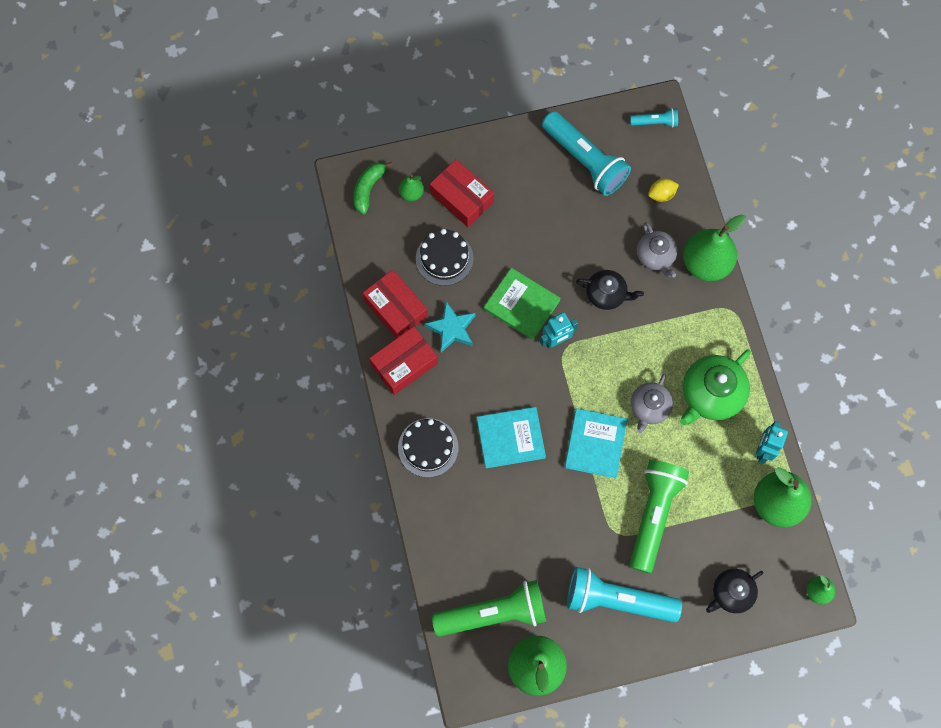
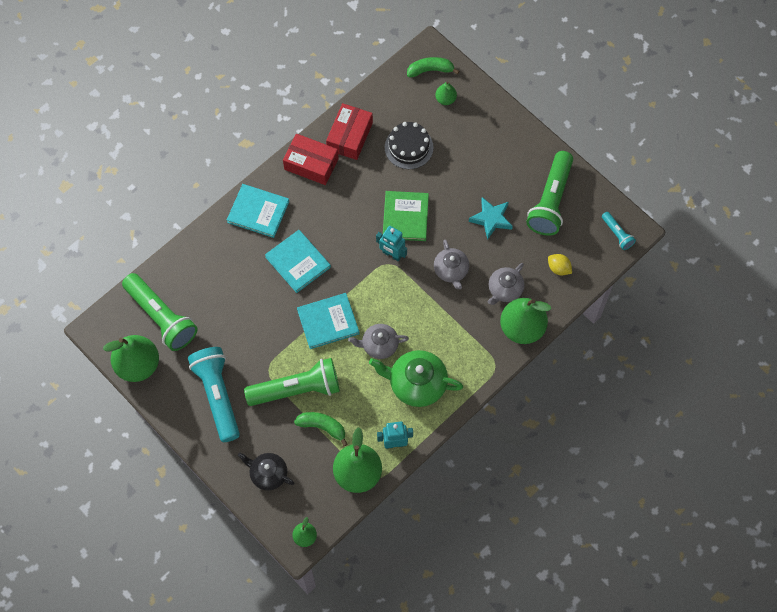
camera: 60 degrees right, 5 degrees down
black cake [398,418,459,478] -> turquoise book [227,184,289,238]
turquoise star [425,301,476,353] -> turquoise star moved to [469,197,513,240]
red box [430,159,494,227] -> none
turquoise flashlight [542,111,631,196] -> green flashlight [526,151,573,236]
black teapot [576,270,644,310] -> grey teapot [434,240,469,289]
none -> green banana [294,412,348,446]

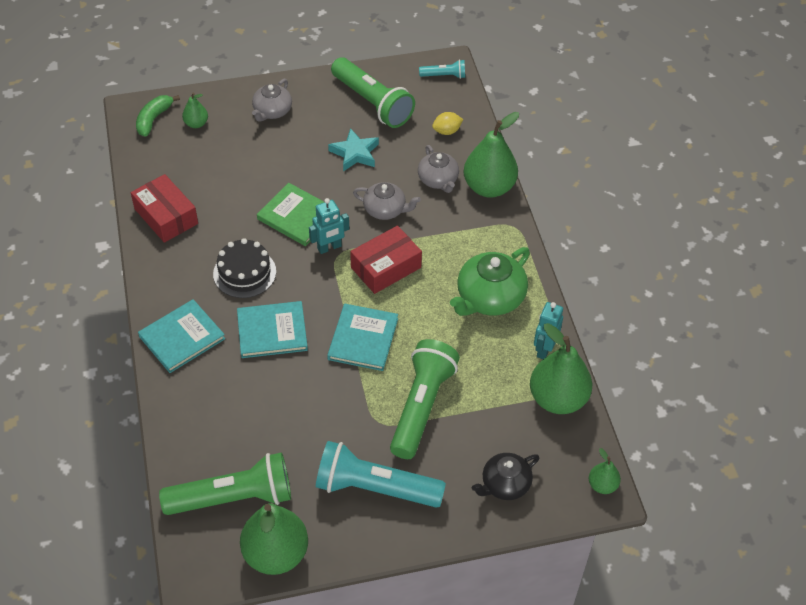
camera: 60 degrees left, 15 degrees down
red box [283,134,339,185] -> red box moved to [350,226,422,294]
green banana [294,412,348,446] -> none
grey teapot [348,324,409,359] -> grey teapot moved to [252,79,292,122]
black cake [385,122,434,169] -> black cake moved to [213,238,276,298]

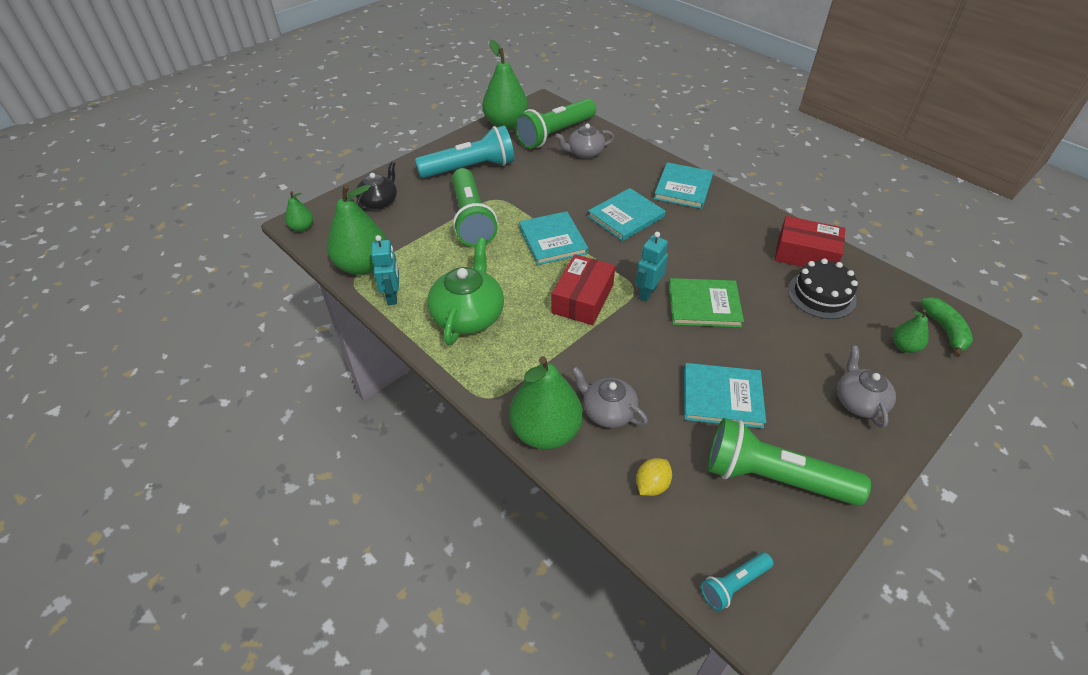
camera: 150 degrees right, 5 degrees down
black cake [213,238,276,298] -> black cake moved to [788,259,858,319]
turquoise star [328,128,379,171] -> turquoise book [684,363,766,428]
grey teapot [353,182,421,220] -> grey teapot moved to [555,123,614,159]

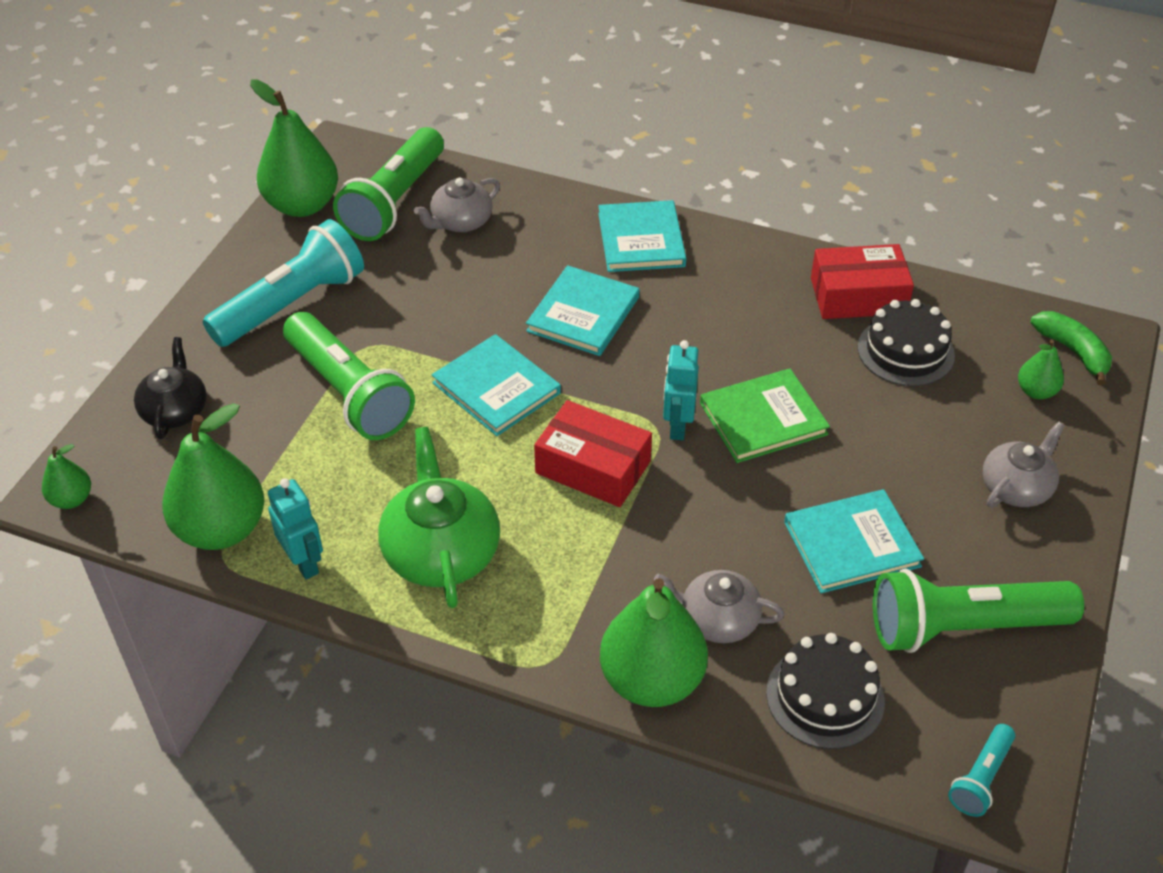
camera: 25 degrees left, 0 degrees up
red box [551,254,615,325] -> red box turned 60 degrees counterclockwise [534,400,652,507]
yellow lemon [636,458,672,496] -> black cake [766,633,885,749]
grey teapot [837,346,896,428] -> grey teapot turned 75 degrees clockwise [983,421,1065,508]

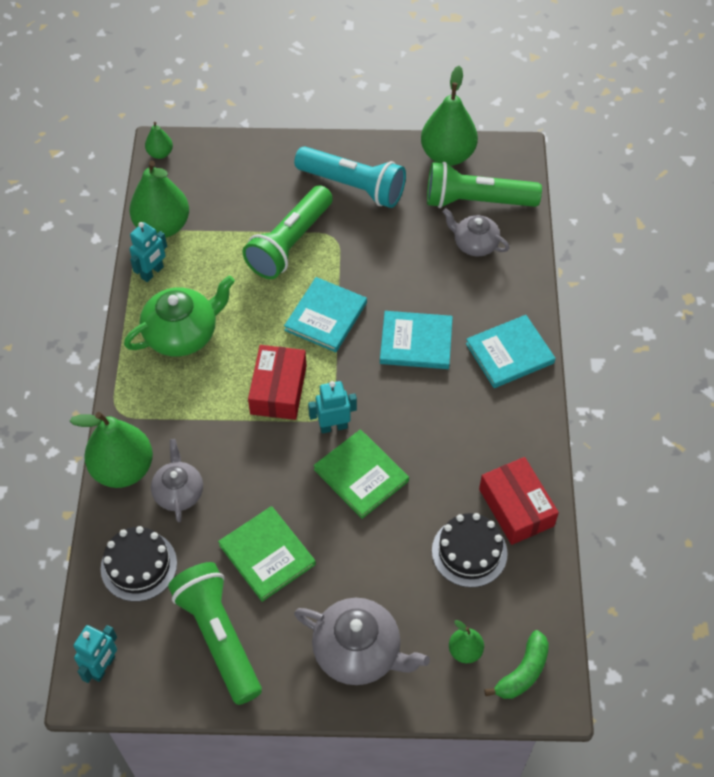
camera: 70 degrees right, 10 degrees up
black teapot [134,337,207,439] -> none
turquoise book [784,489,924,593] -> green book [218,506,316,602]
turquoise flashlight [948,724,1015,817] -> turquoise robot [73,625,117,683]
grey teapot [983,421,1065,508] -> grey teapot [294,598,430,685], size x1.57

